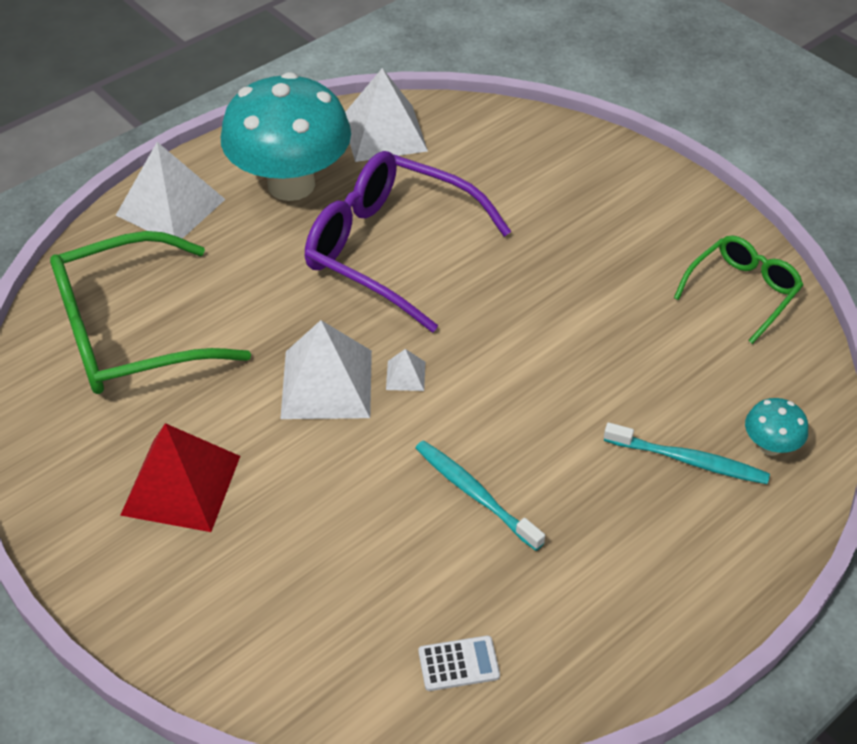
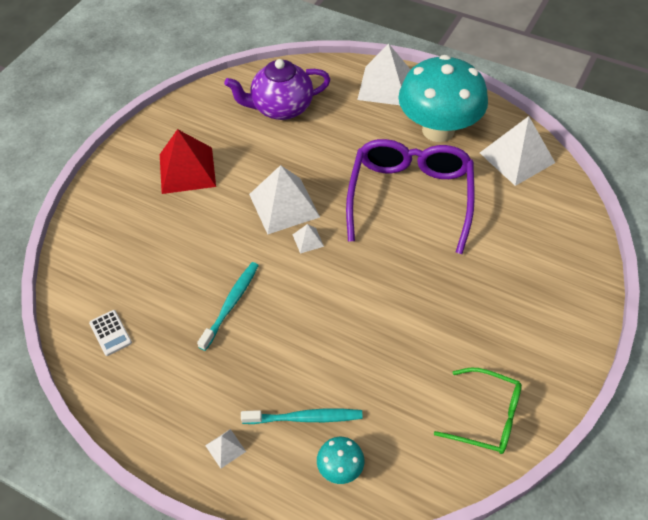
camera: 70 degrees right, 5 degrees up
green glasses [50,231,251,394] -> purple teapot [224,59,331,120]
turquoise toothbrush [604,422,770,484] -> turquoise toothbrush turned 90 degrees counterclockwise [241,409,363,424]
none -> white pyramid [205,429,246,469]

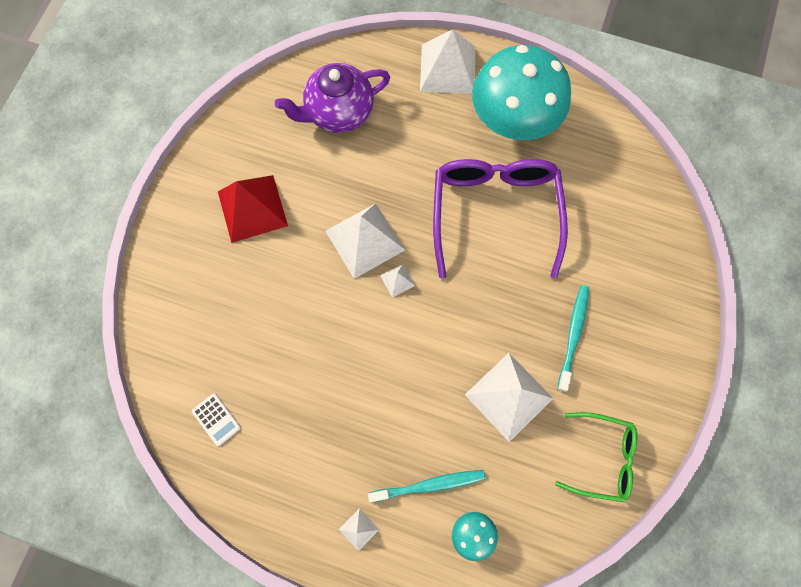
camera: 10 degrees left, 20 degrees up
turquoise toothbrush [197,262,259,351] -> turquoise toothbrush moved to [557,285,589,392]
white pyramid [480,116,555,186] -> white pyramid moved to [465,353,553,442]

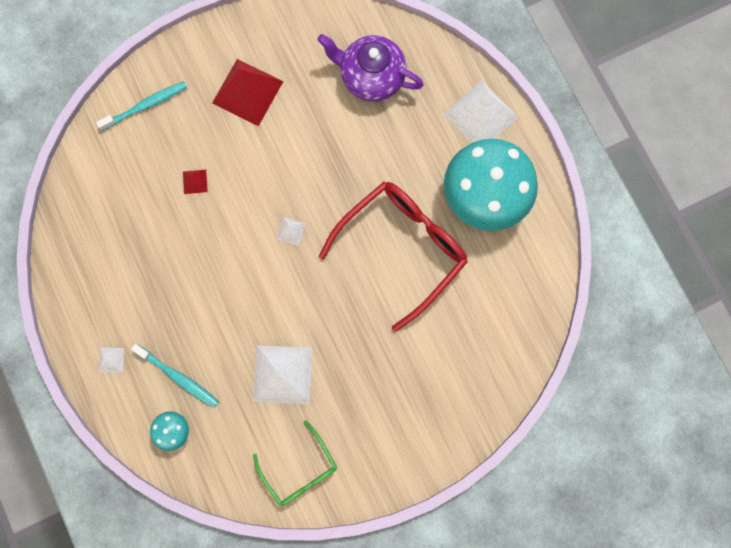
camera: 45 degrees right, 5 degrees up
white calculator [192,393,241,446] -> none
white pyramid [326,203,405,279] -> none
purple glasses [433,159,568,278] -> red glasses [319,182,468,332]
turquoise toothbrush [557,285,589,392] -> turquoise toothbrush moved to [96,81,187,131]
none -> red pyramid [183,170,208,194]

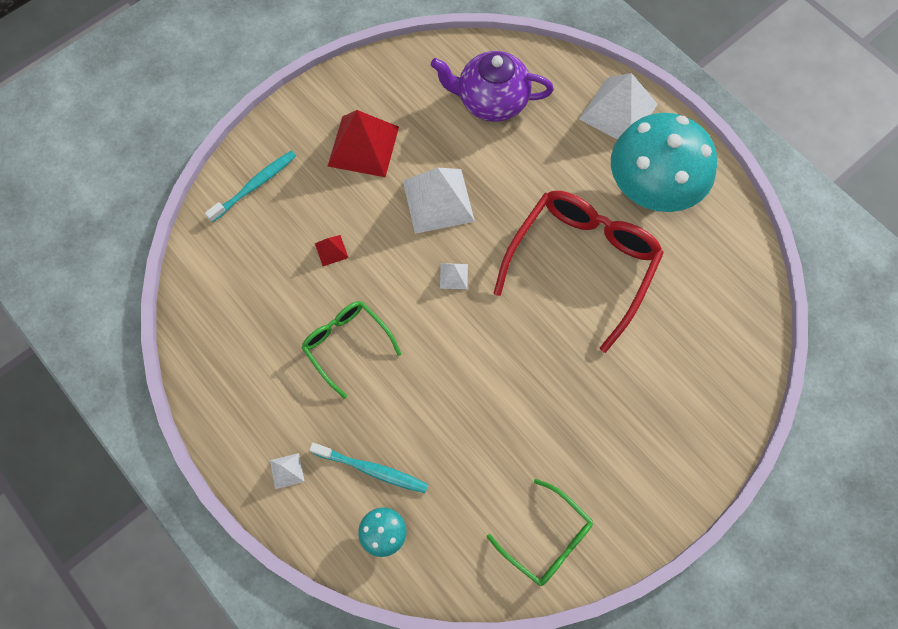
camera: 15 degrees left, 10 degrees down
white pyramid [253,346,312,404] -> white pyramid moved to [403,168,475,234]
none -> green glasses [301,301,401,399]

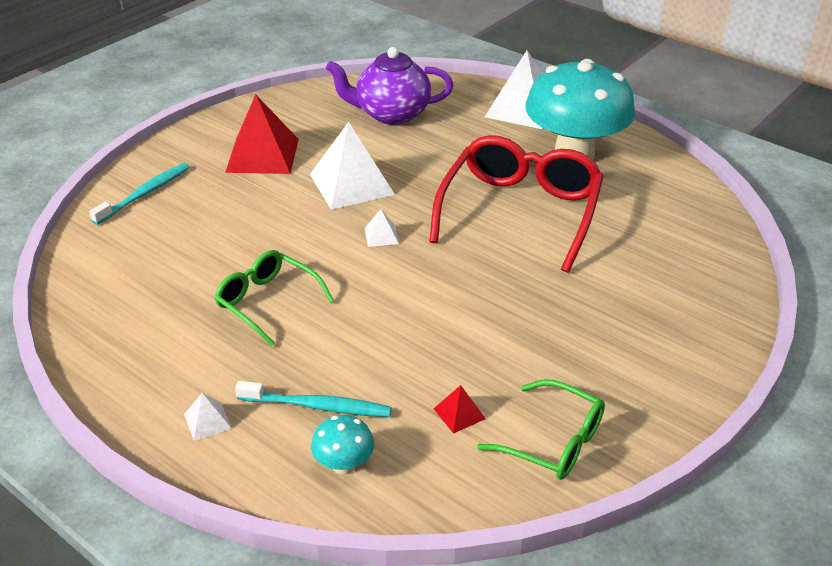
camera: 10 degrees left, 30 degrees down
red pyramid [315,235,348,266] -> red pyramid moved to [434,385,486,434]

